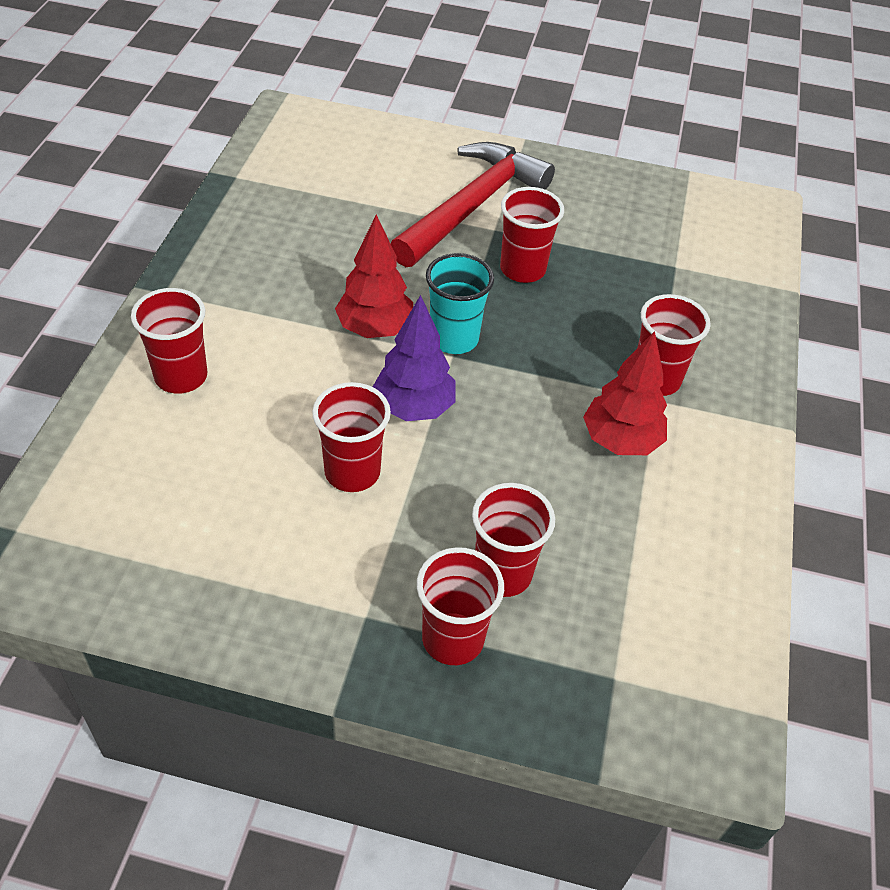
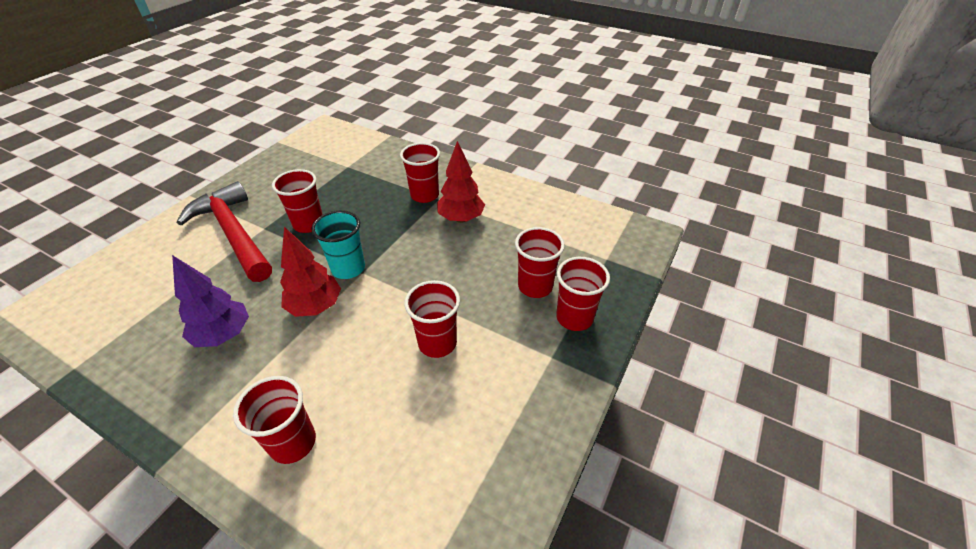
camera: 70 degrees left, 5 degrees down
purple tree [373,295,455,421] -> purple tree moved to [172,255,249,347]

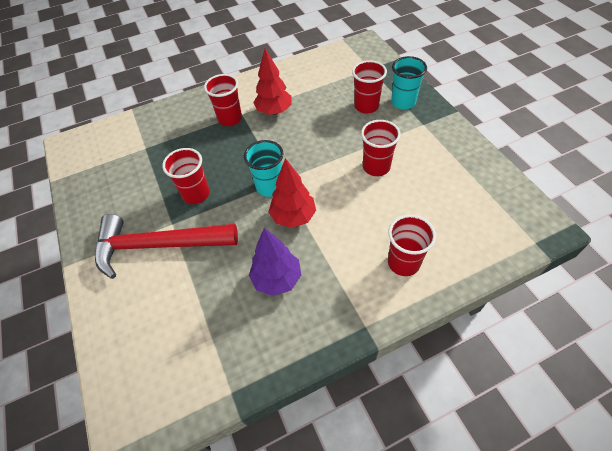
camera: 50 degrees left, 10 degrees up
red cup [556,257,610,331] -> turquoise cup [391,56,427,110]

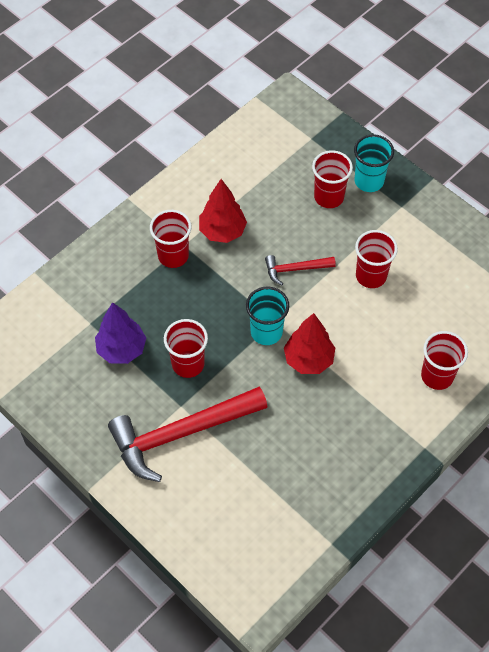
camera: 25 degrees left, 5 degrees up
purple tree [249,227,301,296] -> purple tree moved to [95,302,146,364]
none -> red hammer [265,255,336,285]

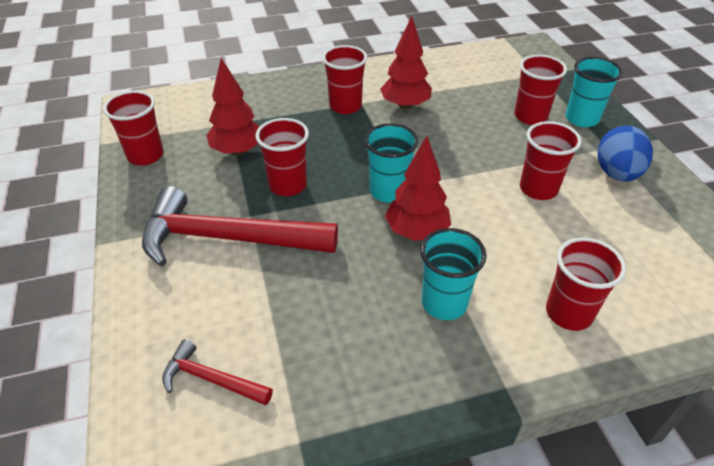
camera: 30 degrees right, 15 degrees down
purple tree [95,302,146,364] -> red tree [206,58,259,156]
red hammer [265,255,336,285] -> red hammer moved to [162,339,273,405]
none -> red cup [103,91,164,166]
none -> turquoise cup [420,228,487,320]
none -> blue egg [598,126,653,182]

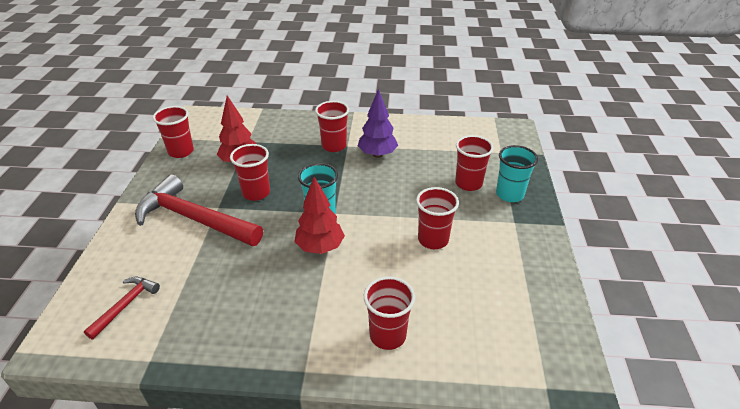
camera: 20 degrees right, 5 degrees down
red hammer [162,339,273,405] -> red hammer turned 75 degrees clockwise [84,277,160,339]
red tree [380,16,432,110] -> purple tree [358,89,398,158]
turquoise cup [420,228,487,320] -> none
blue egg [598,126,653,182] -> none

